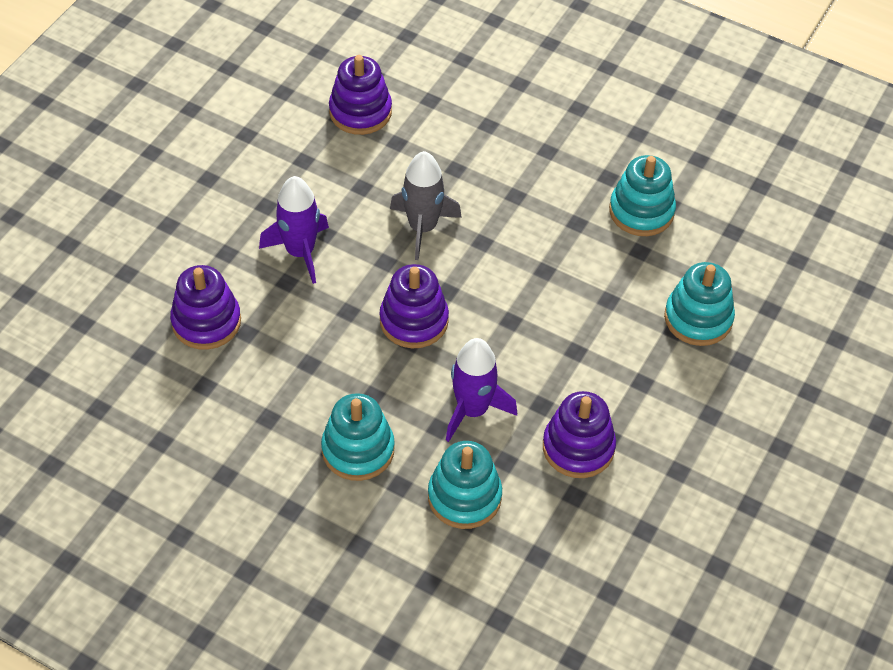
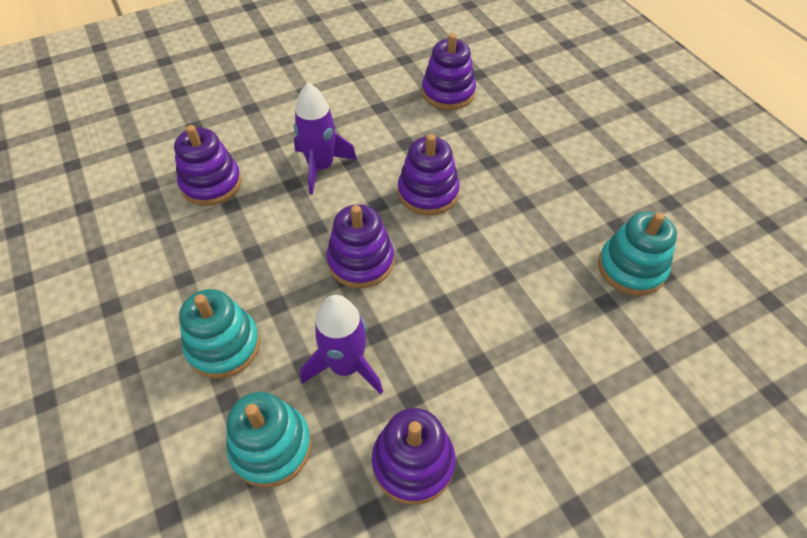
camera: 35 degrees right, 0 degrees up
grey rocket [390,151,462,260] -> purple stacking toy [398,134,460,215]
turquoise stacking toy [664,262,735,346] -> none

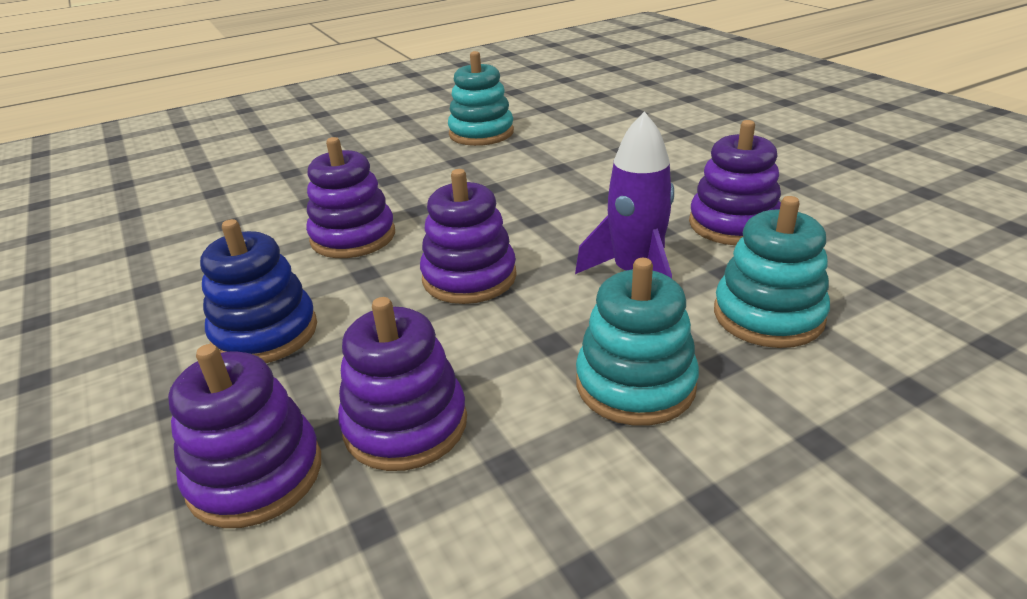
camera: 90 degrees left, 20 degrees down
purple rocket [294,83,357,195] -> blue stacking toy [200,219,317,363]
purple stacking toy [422,33,476,110] -> purple stacking toy moved to [338,297,467,471]

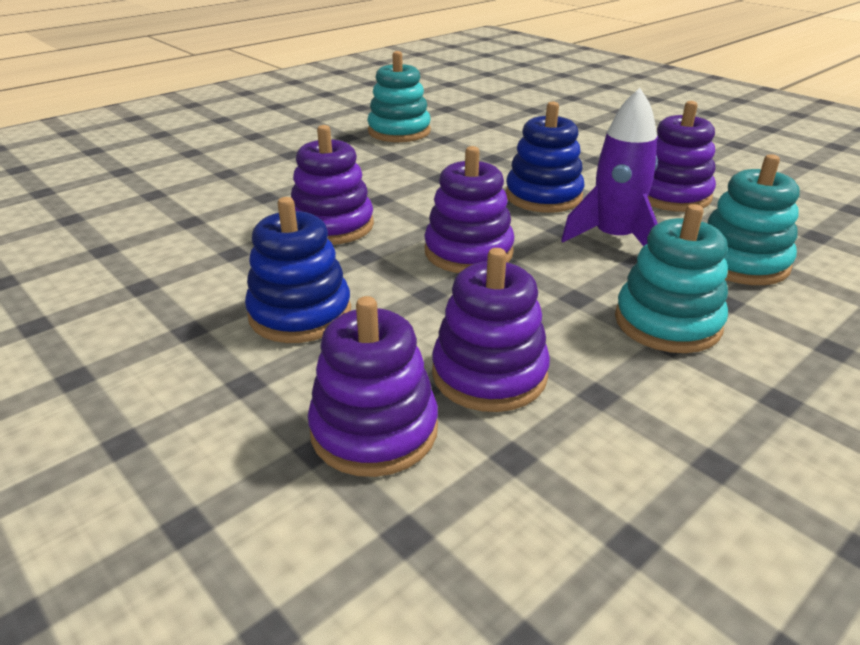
camera: 15 degrees left, 0 degrees up
none -> blue stacking toy [505,101,584,213]

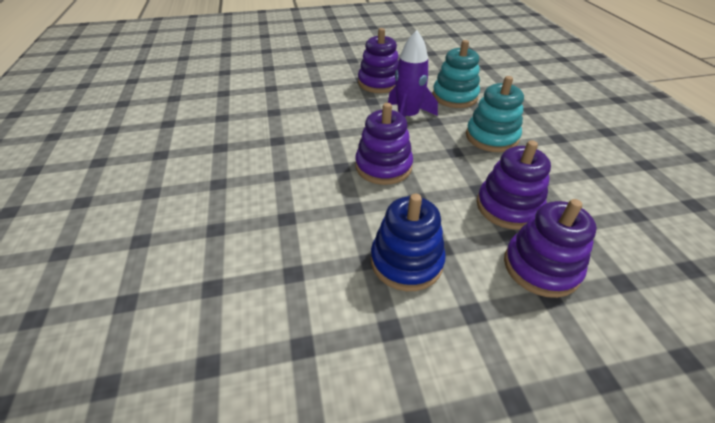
camera: 60 degrees left, 10 degrees up
purple stacking toy [291,125,374,245] -> none
turquoise stacking toy [367,51,431,142] -> none
blue stacking toy [505,101,584,213] -> none

